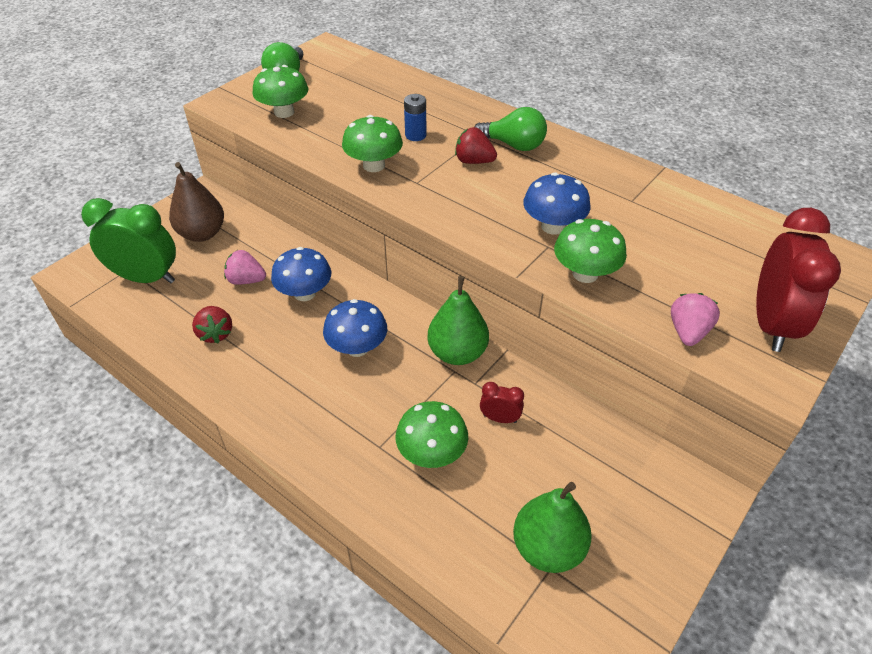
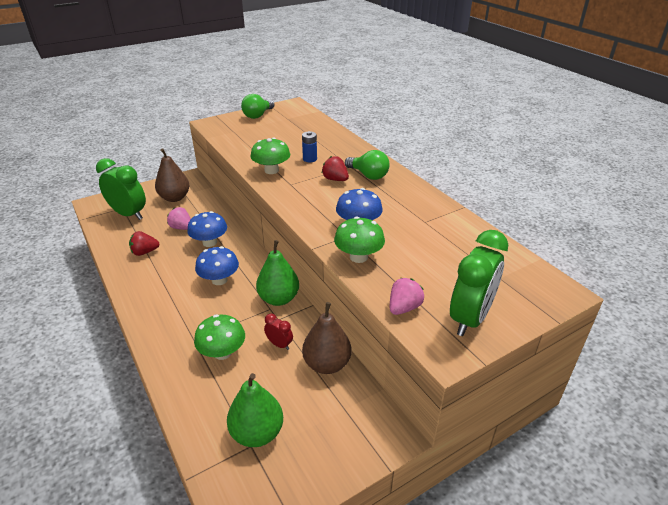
camera: 20 degrees right, 10 degrees down
red strawberry [192,306,232,344] -> red strawberry turned 75 degrees clockwise [129,231,160,256]
green mushroom [252,65,308,118] -> none
red clock [756,208,841,352] -> green clock [450,230,508,336]
none -> brown pear [302,302,351,374]

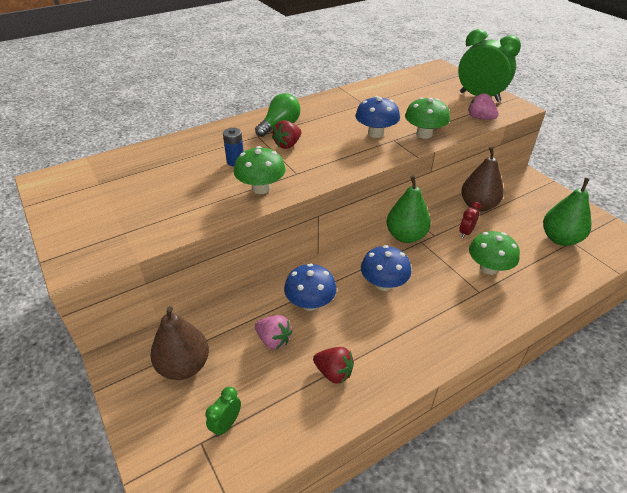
camera: 90 degrees left, 5 degrees up
green clock [96,158,146,220] -> green clock [205,387,241,437], size x0.46
red strawberry [129,231,160,256] -> red strawberry turned 45 degrees counterclockwise [313,347,354,384]
pink strawberry [167,207,191,230] -> pink strawberry turned 90 degrees counterclockwise [255,315,292,349]
green light bulb [241,94,274,119] -> none

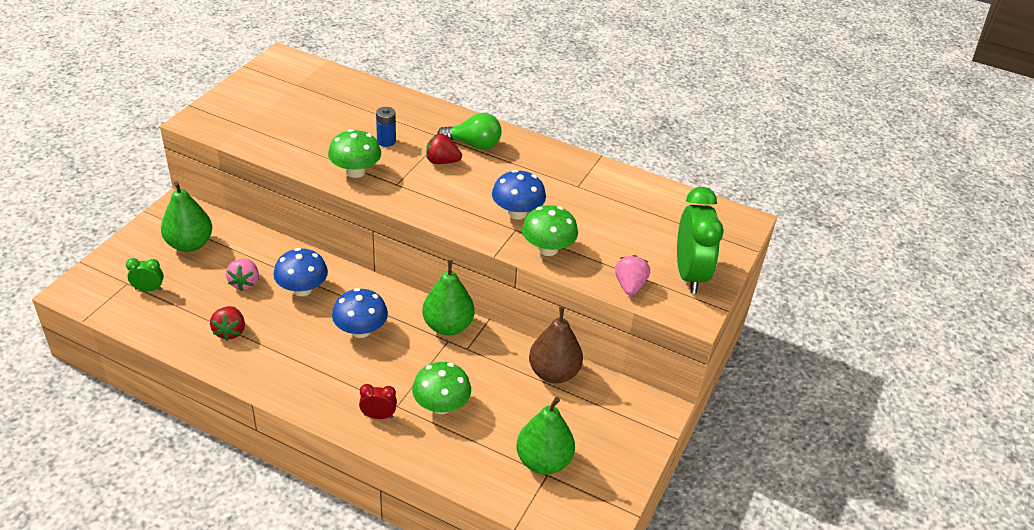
camera: 55 degrees right, 0 degrees up
brown pear [150,306,209,380] -> green pear [161,181,212,252]
red clock [459,201,481,238] -> red clock moved to [359,384,397,419]

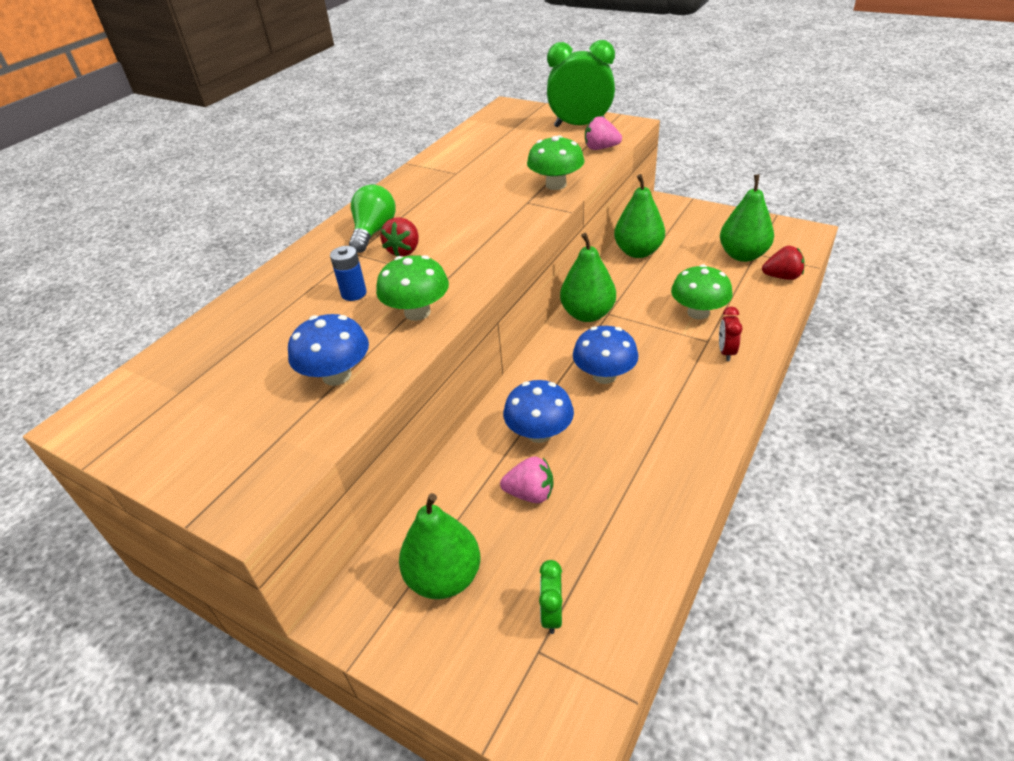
camera: 80 degrees left, 0 degrees up
red strawberry [210,306,245,341] -> red strawberry moved to [762,246,804,280]
blue mushroom [492,170,546,220] -> blue mushroom moved to [288,314,369,386]
brown pear [529,306,583,383] -> green pear [614,174,665,258]

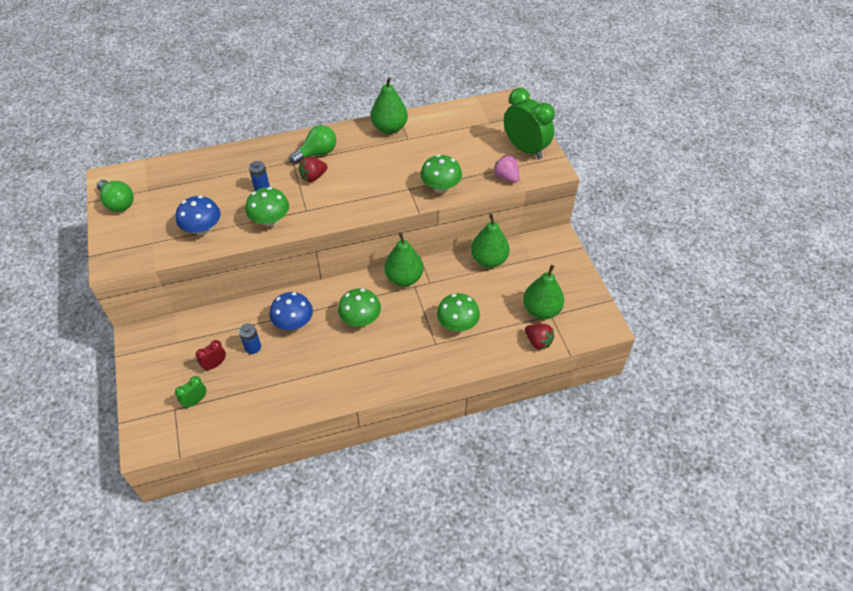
camera: 40 degrees right, 10 degrees up
green pear [399,493,480,599] -> green pear moved to [371,77,408,134]
pink strawberry [500,456,553,503] -> blue battery [239,323,261,354]
blue mushroom [573,326,639,384] -> green mushroom [338,288,381,326]
red clock [719,306,742,361] -> red clock moved to [196,340,226,371]
none -> green light bulb [97,180,134,212]

